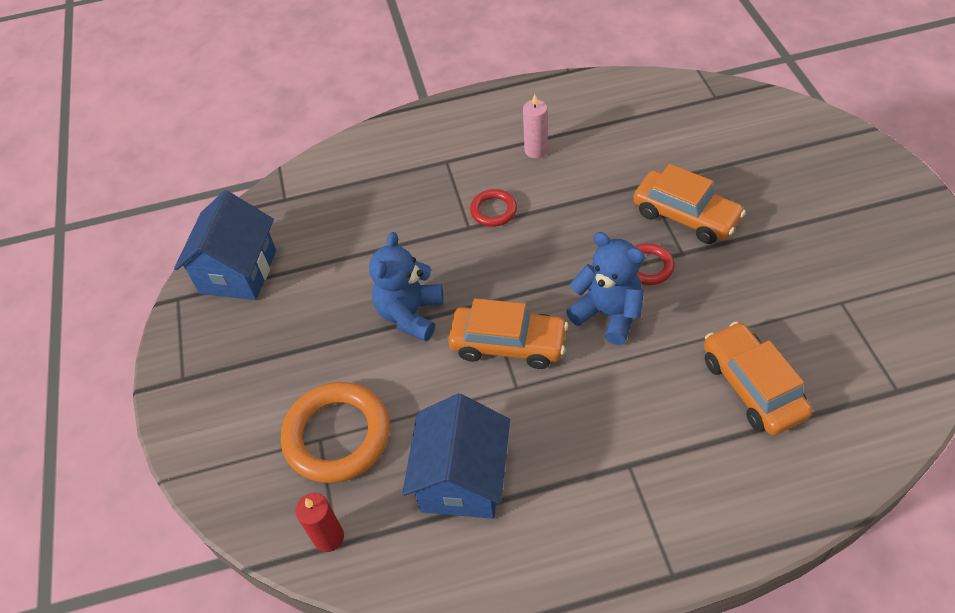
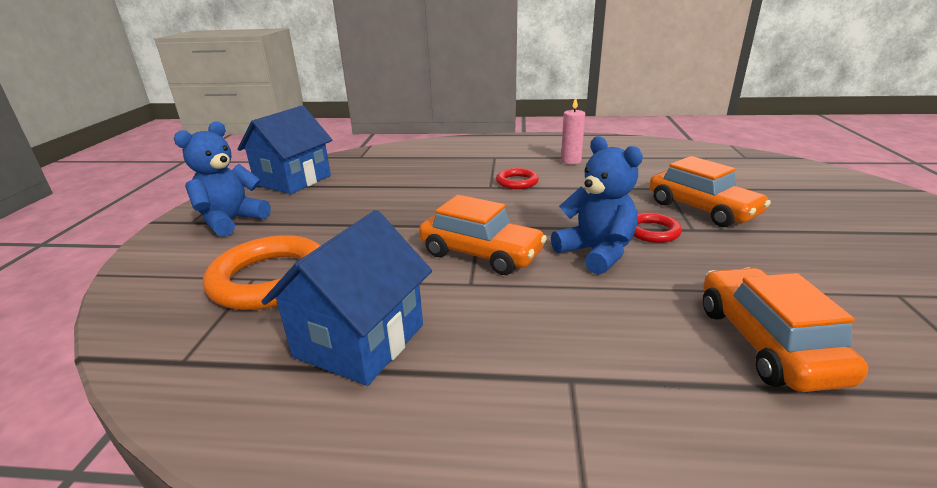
camera: 15 degrees right, 25 degrees down
red candle [295,493,344,552] -> none
blue teddy bear [369,232,443,341] -> blue teddy bear moved to [174,121,271,237]

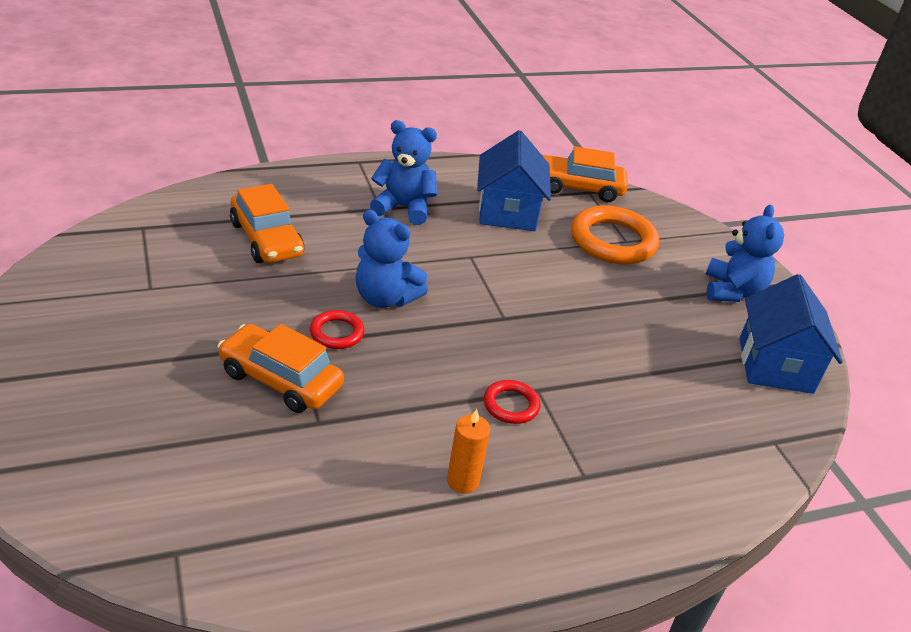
camera: 150 degrees right, 10 degrees up
orange car [419,195,547,275] -> orange car moved to [542,146,628,202]
pink candle [561,97,585,164] -> orange candle [447,409,490,494]
none -> blue teddy bear [370,120,437,225]

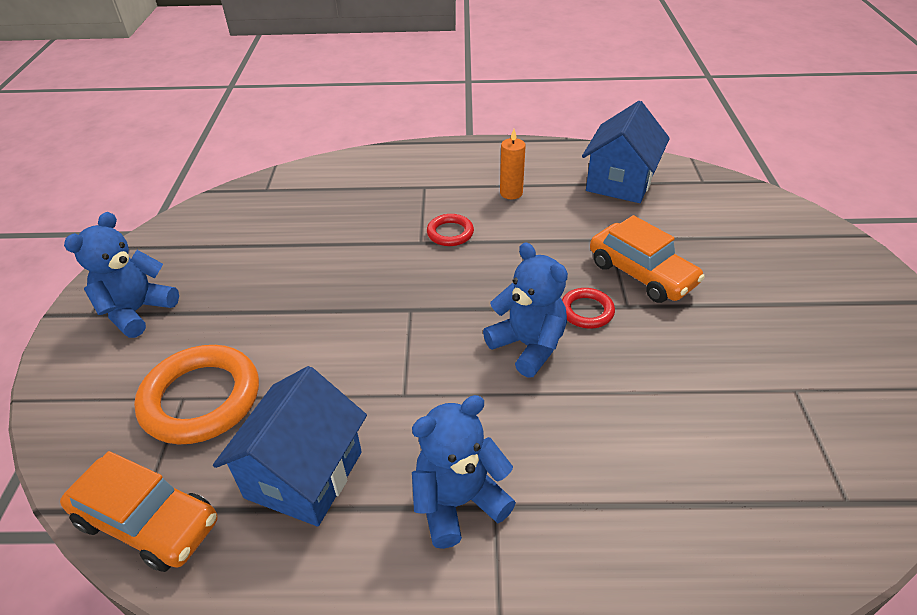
camera: 155 degrees left, 5 degrees up
orange car [230,184,304,263] -> none
blue teddy bear [370,120,437,225] -> blue teddy bear turned 120 degrees clockwise [412,395,516,549]
blue house [739,274,843,394] -> blue house moved to [582,101,670,203]

